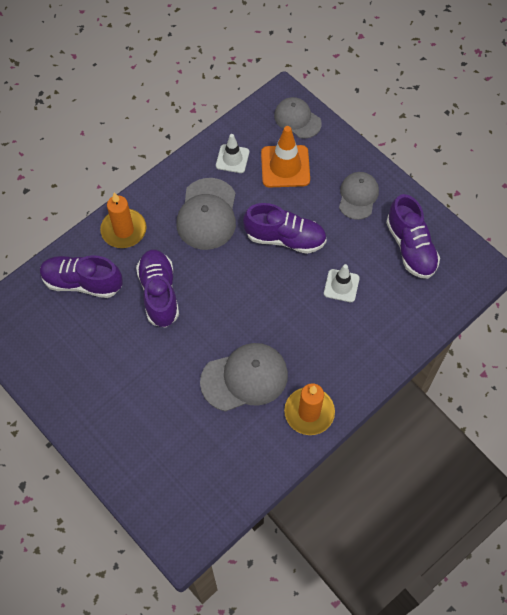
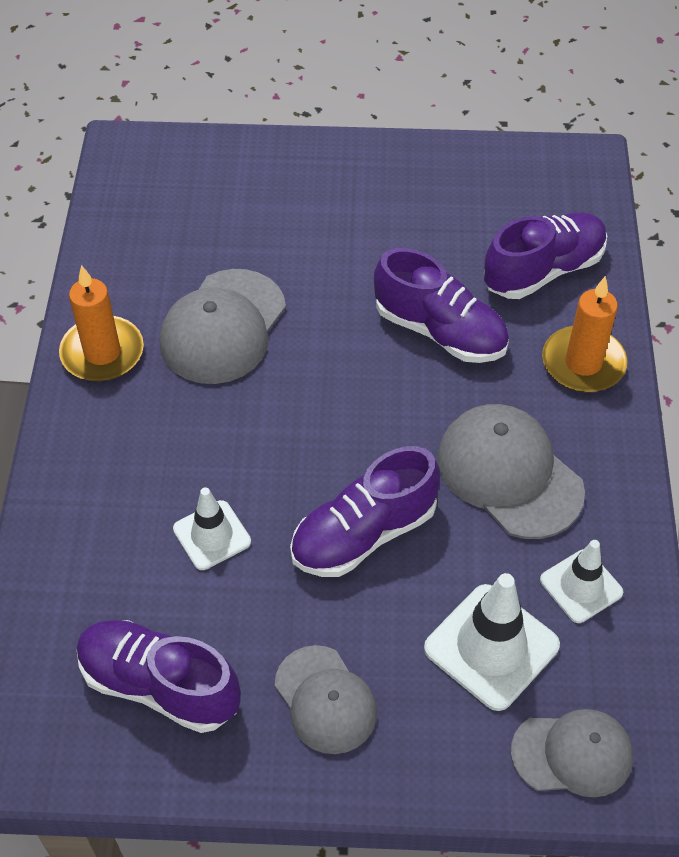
camera: 135 degrees right, 10 degrees down
orange traffic cone [261,126,310,187] -> white traffic cone [424,573,560,711]

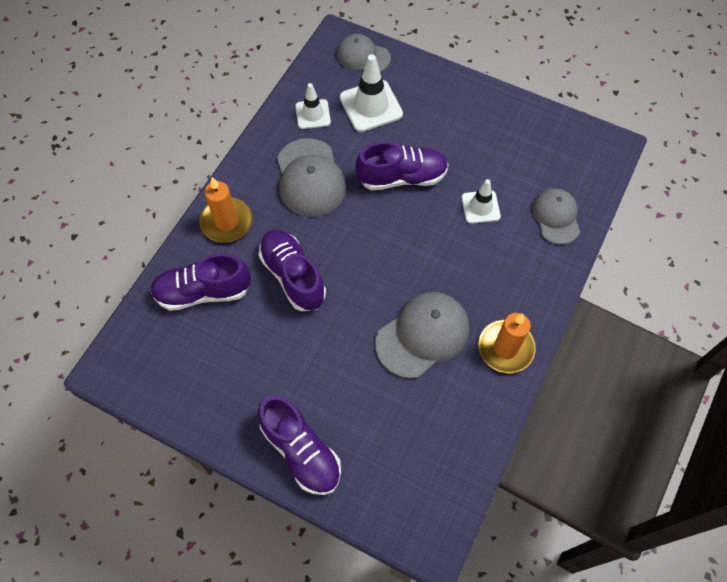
camera: 155 degrees left, 10 degrees up
purple shoe [77,620,241,733] -> purple shoe moved to [258,395,341,495]
grey cap [275,645,377,754] -> grey cap moved to [532,188,580,245]

